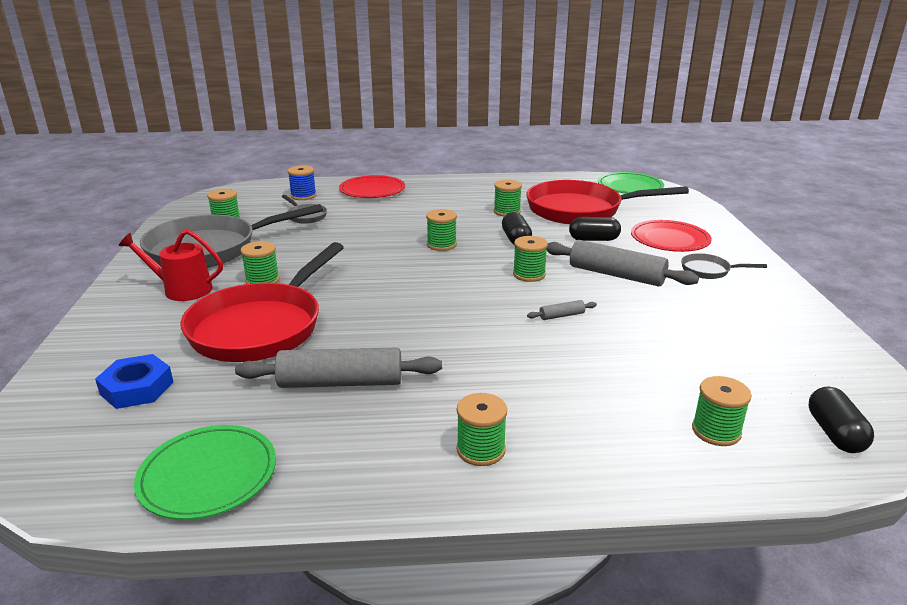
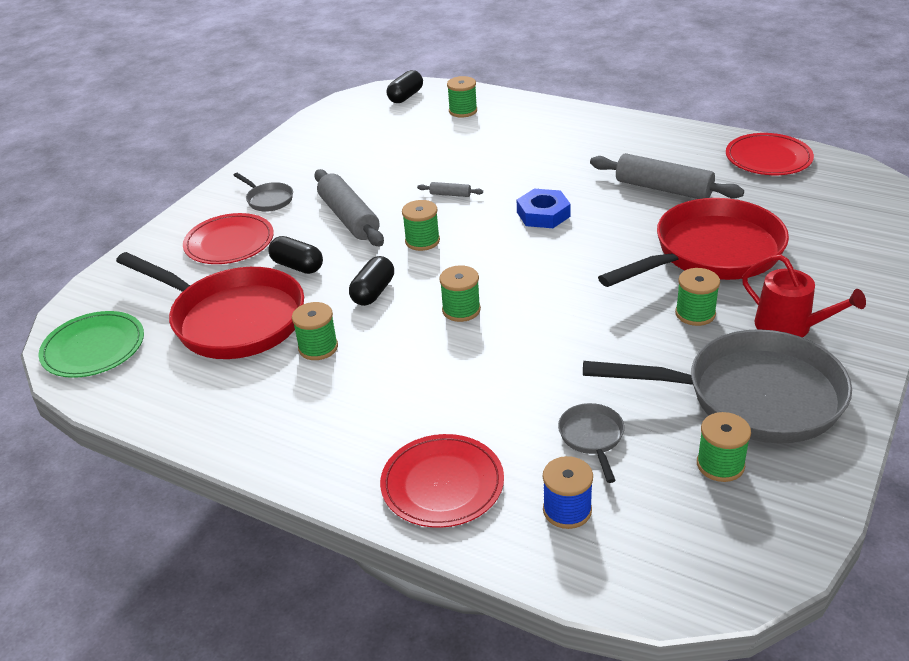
camera: 145 degrees left, 10 degrees up
blue nut [95,354,173,409] -> blue nut moved to [517,189,571,228]
green plate [134,425,276,520] -> red plate [726,133,814,175]
green spool [457,393,507,466] -> none

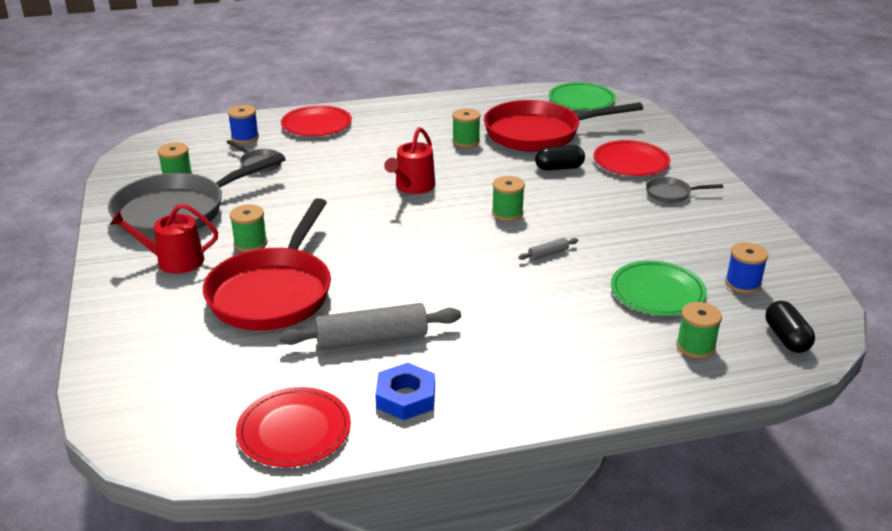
camera: 135 degrees right, 5 degrees down
grey rolling pin [314,169,384,246] -> none
black capsule [349,256,394,306] -> none
green spool [439,265,481,322] -> red watering can [384,127,435,194]
blue nut [517,189,571,228] -> blue nut moved to [375,363,435,420]
none -> green plate [611,261,707,316]
none -> blue spool [725,242,768,294]

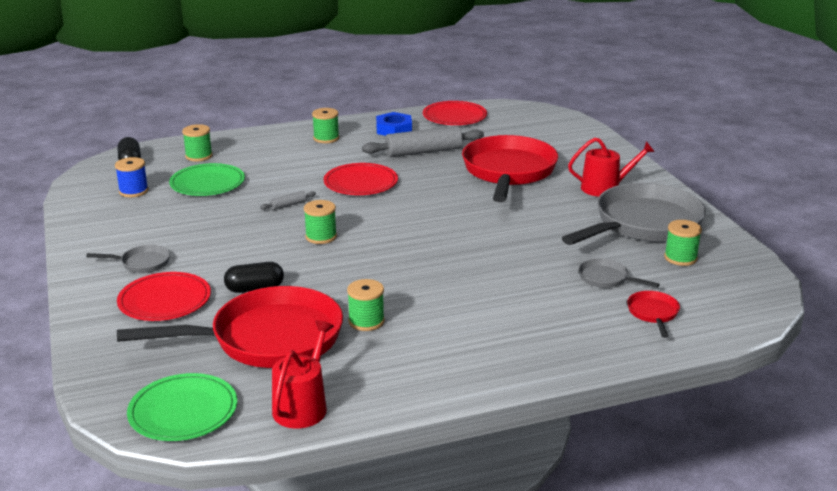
camera: 175 degrees right, 5 degrees down
blue spool [228,105,259,144] -> red pan [627,291,680,338]
green spool [230,204,267,252] -> green spool moved to [312,108,339,143]
red plate [281,105,352,136] -> red plate moved to [323,163,398,195]
red watering can [384,127,435,194] -> red watering can moved to [272,320,334,428]

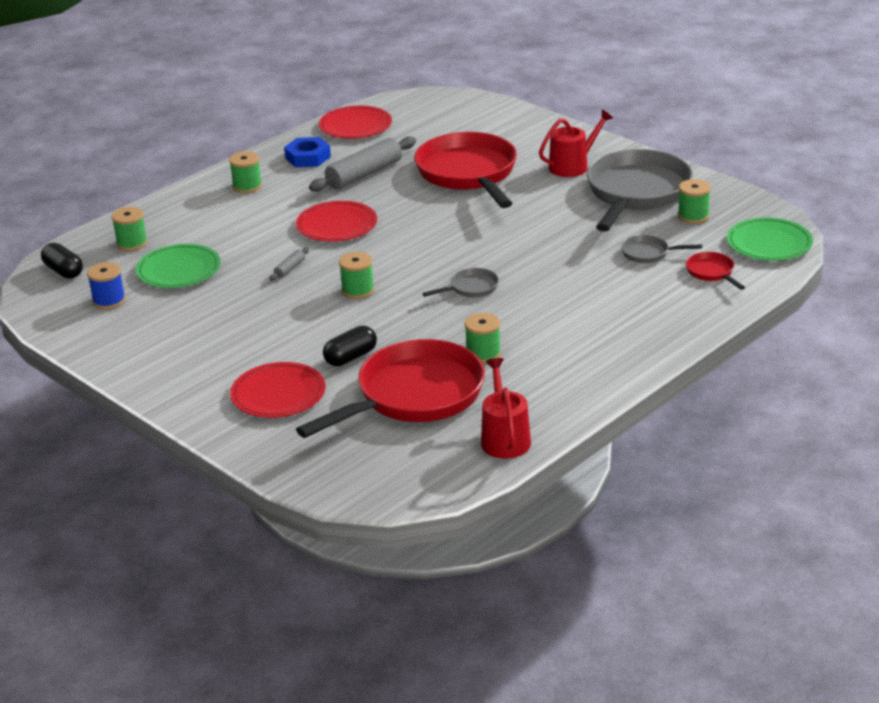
camera: 25 degrees left, 5 degrees up
grey pan [86,245,170,273] -> grey pan moved to [422,268,499,297]
green plate [127,373,237,441] -> green plate moved to [727,217,813,261]

